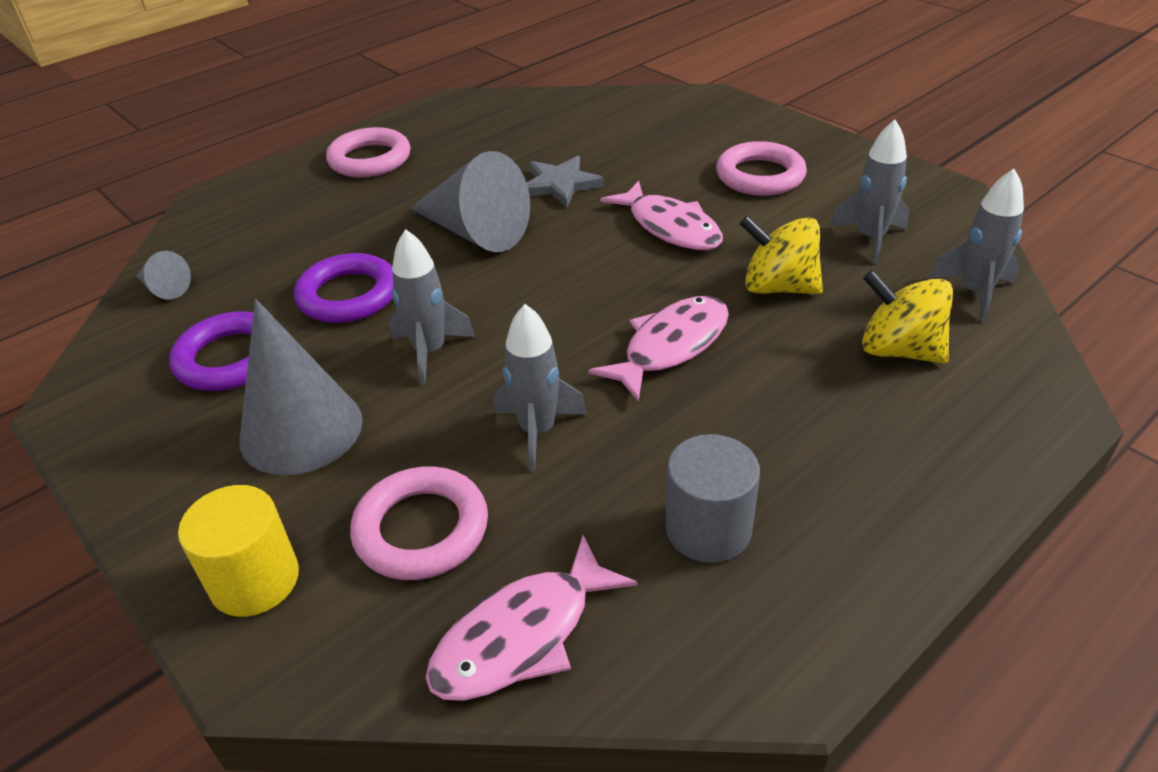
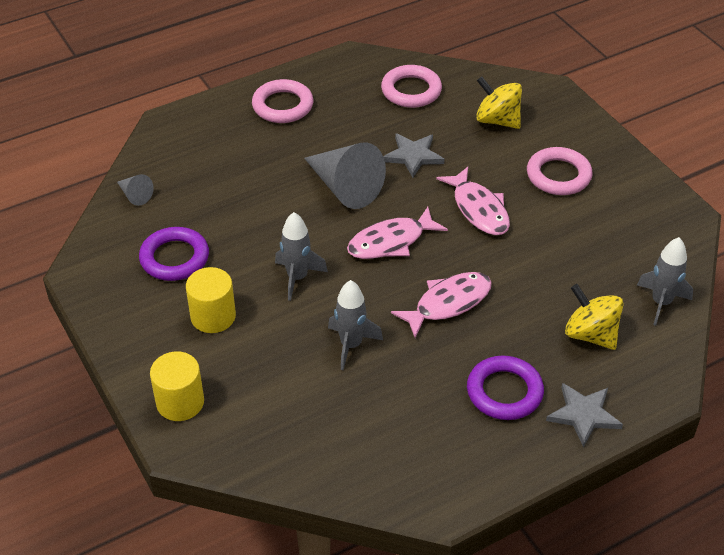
camera: 10 degrees right, 5 degrees up
grey cone [240,299,363,475] -> yellow cylinder [186,267,236,333]
purple ring [294,253,394,323] -> purple ring moved to [467,356,544,420]
pink ring [350,466,488,580] -> pink ring moved to [381,65,442,108]
pink fish [426,535,638,701] -> pink fish moved to [347,207,448,259]
grey cylinder [665,434,760,563] -> none
yellow spinning top [740,215,823,294] -> yellow spinning top moved to [476,76,522,129]
grey rocket [829,120,909,264] -> none
none -> grey star [546,383,623,447]

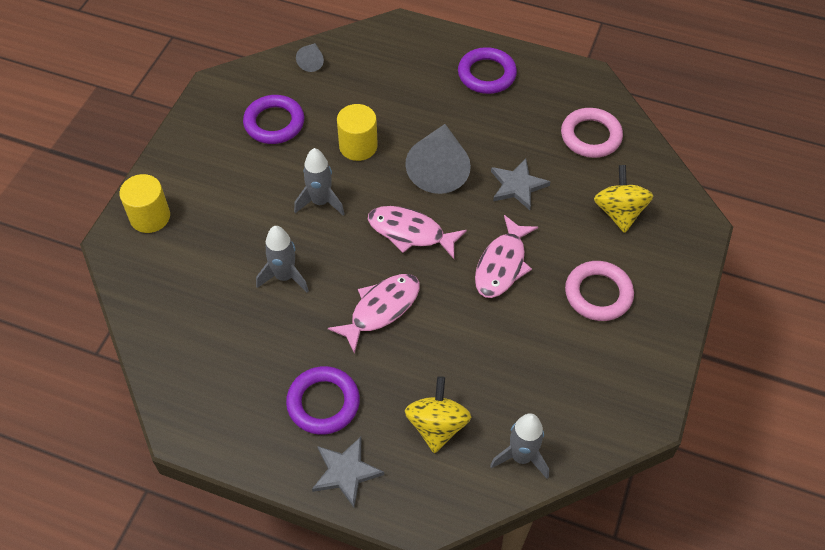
camera: 50 degrees right, 10 degrees up
yellow cylinder [186,267,236,333] -> yellow cylinder moved to [337,104,378,161]
pink ring [252,79,313,123] -> purple ring [458,47,517,94]
pink fish [391,272,492,338] -> pink fish turned 60 degrees counterclockwise [328,274,420,354]

